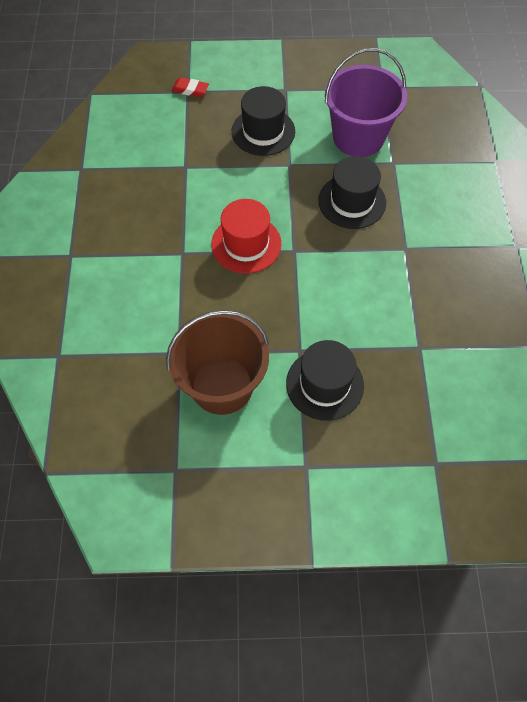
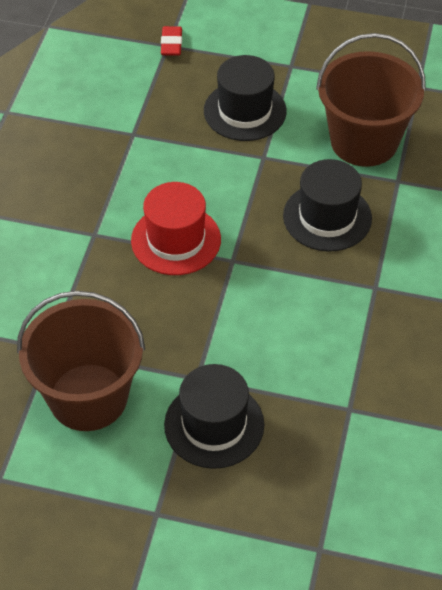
camera: 15 degrees right, 10 degrees down
red eraser [171,77,209,97] -> red eraser turned 60 degrees clockwise [161,26,182,56]
purple bucket [325,48,407,157] -> brown bucket [316,33,426,167]

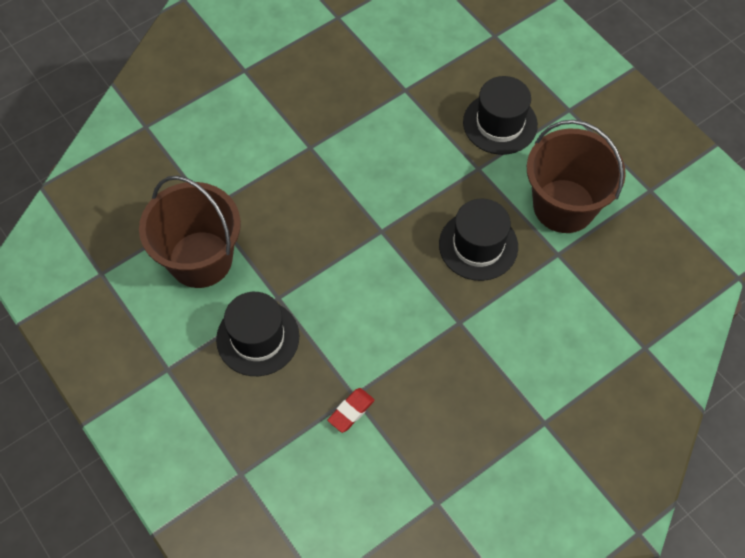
camera: 40 degrees right, 10 degrees up
red hat [131,182,221,275] -> none
red eraser [161,26,182,56] -> red eraser moved to [327,388,375,433]

